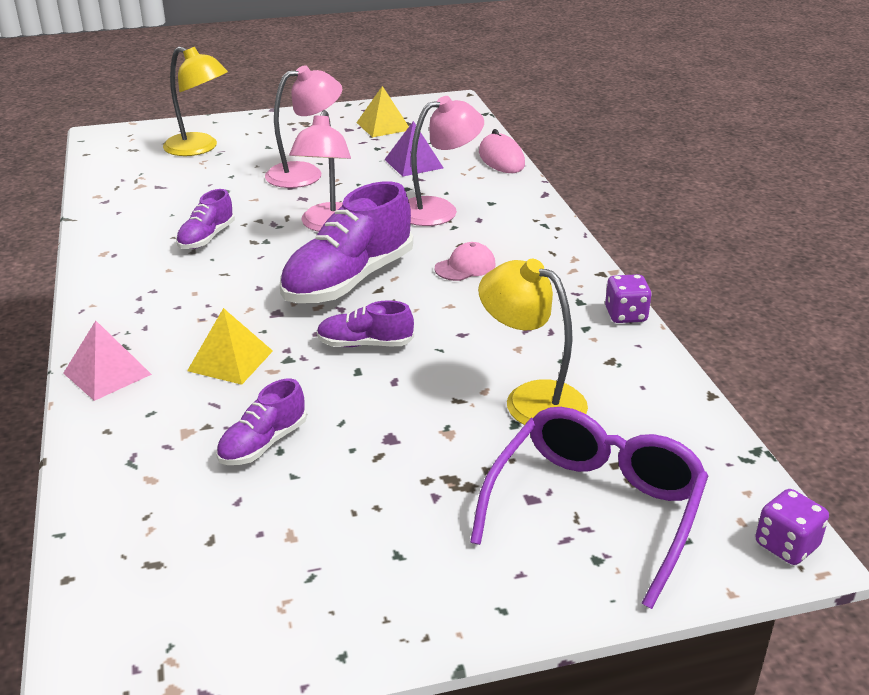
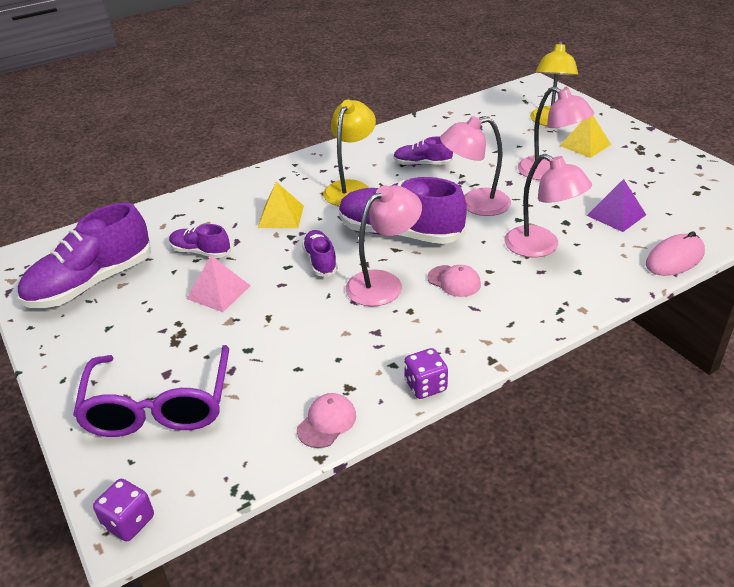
camera: 75 degrees right, 5 degrees up
pink pyramid [63,321,152,401] -> pink pyramid moved to [187,256,251,312]
yellow pyramid [356,86,409,137] -> yellow pyramid moved to [560,116,611,158]
purple glasses [470,407,708,609] -> purple glasses turned 75 degrees clockwise [73,345,229,437]
yellow lamp [478,259,588,425] -> yellow lamp moved to [323,100,376,206]
none -> purple shoe [18,203,151,308]
none -> pink cap [297,393,356,448]
none -> pink lamp [346,185,422,306]

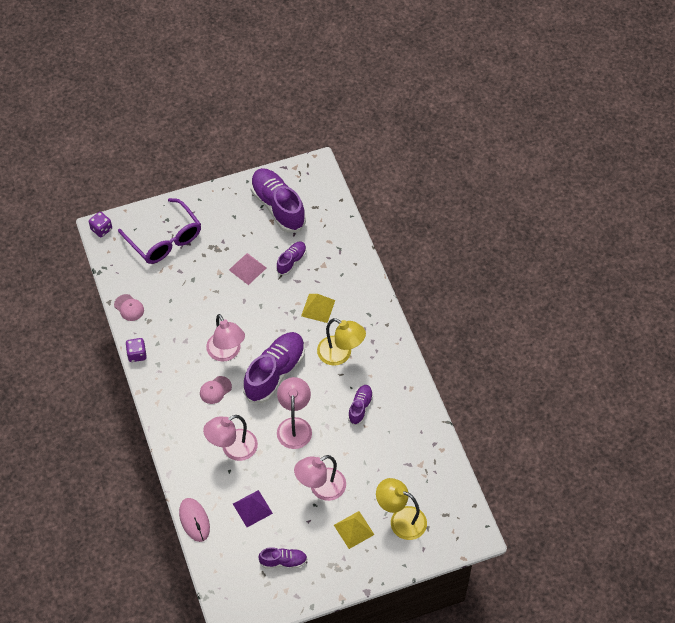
camera: 100 degrees right, 20 degrees up
purple glasses [73,345,229,437] -> purple glasses turned 135 degrees counterclockwise [118,198,201,264]
purple shoe [302,230,338,277] -> purple shoe moved to [258,547,307,568]

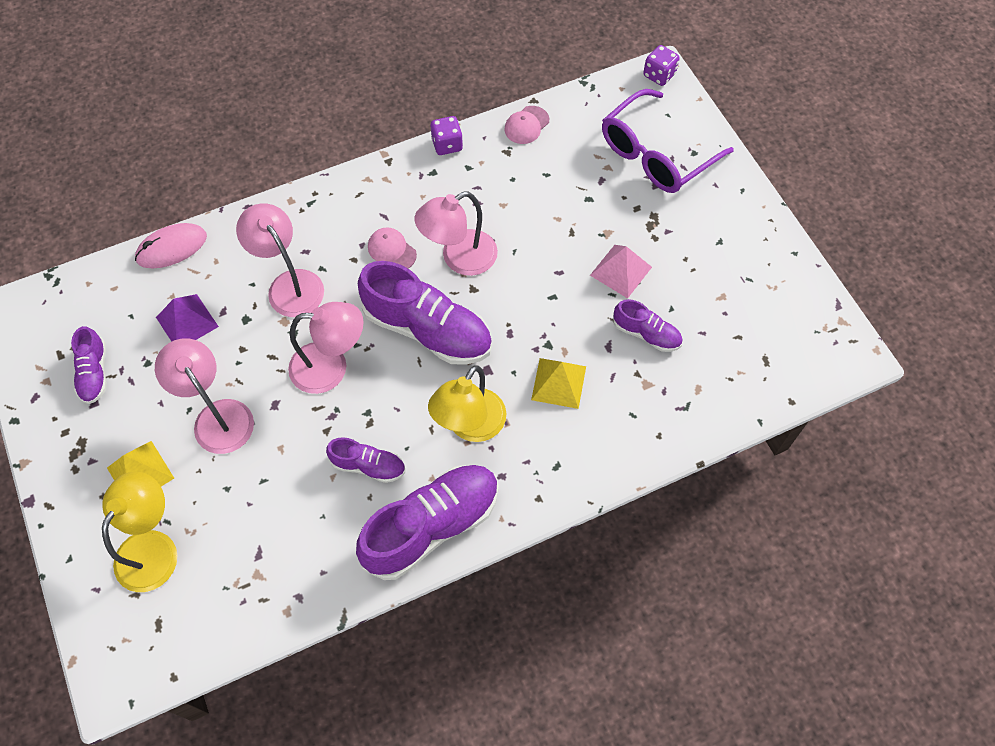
camera: 85 degrees right, 5 degrees up
purple shoe [250,168,306,233] -> purple shoe moved to [356,465,499,580]

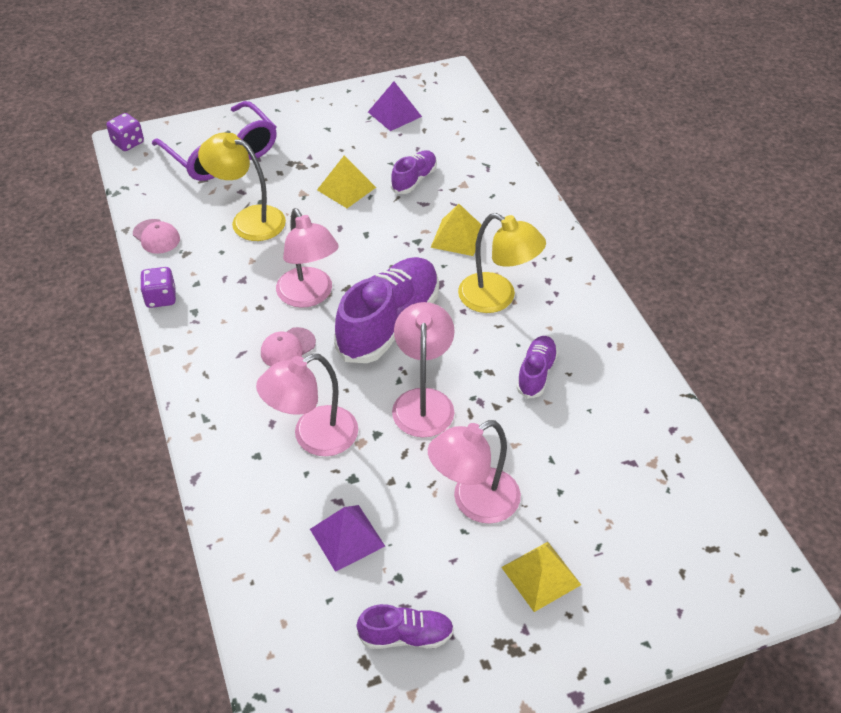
camera: 85 degrees left, 15 degrees down
yellow lamp [102,472,177,592] -> yellow lamp moved to [198,133,286,241]
pink mouse [135,223,207,268] -> none
purple shoe [356,465,499,580] -> none
pink pyramid [590,245,652,298] -> yellow pyramid [317,155,376,208]
none -> purple pyramid [368,82,422,131]

